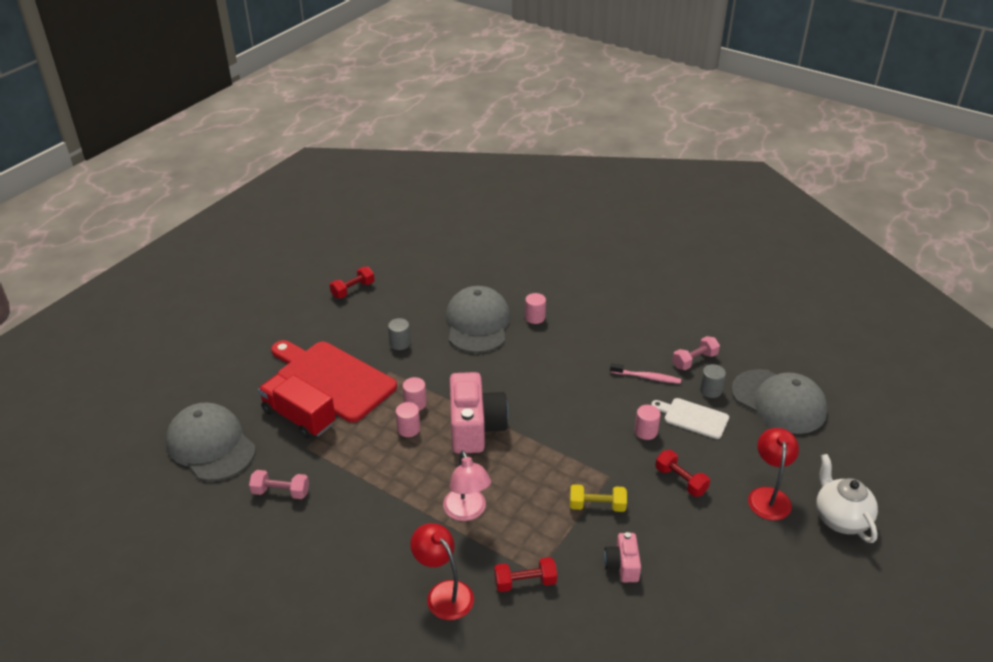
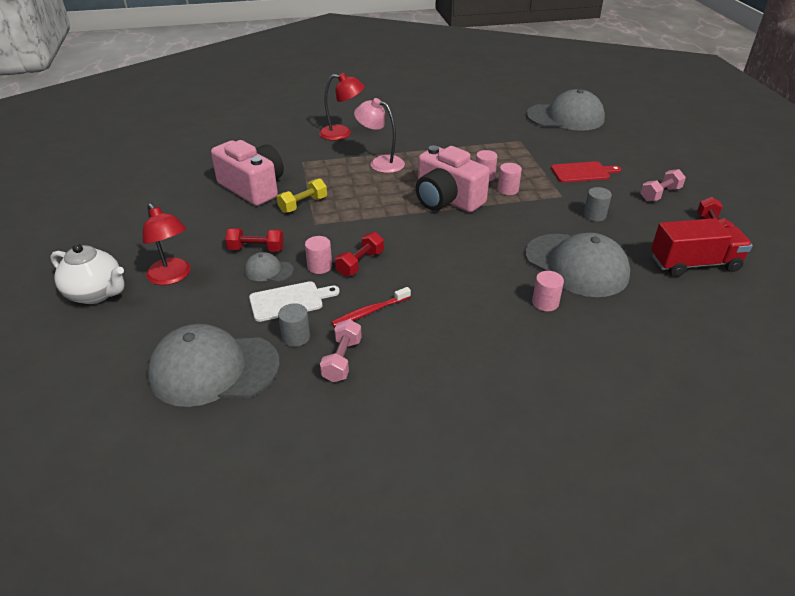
camera: 135 degrees right, 0 degrees up
pink dumbbell [249,470,309,499] -> pink dumbbell moved to [641,169,686,202]
red truck [258,374,336,439] -> red truck moved to [651,218,753,277]
red cutting board [271,340,397,422] -> red cutting board [551,161,621,183], size x0.51
red dumbbell [494,557,557,592] -> red dumbbell moved to [335,232,384,276]
pink camera [604,532,641,582] -> pink camera [211,140,284,206], size x1.96
pink toothbrush [610,364,681,384] -> red toothbrush [331,287,411,327]
none -> grey cap [244,252,294,282]

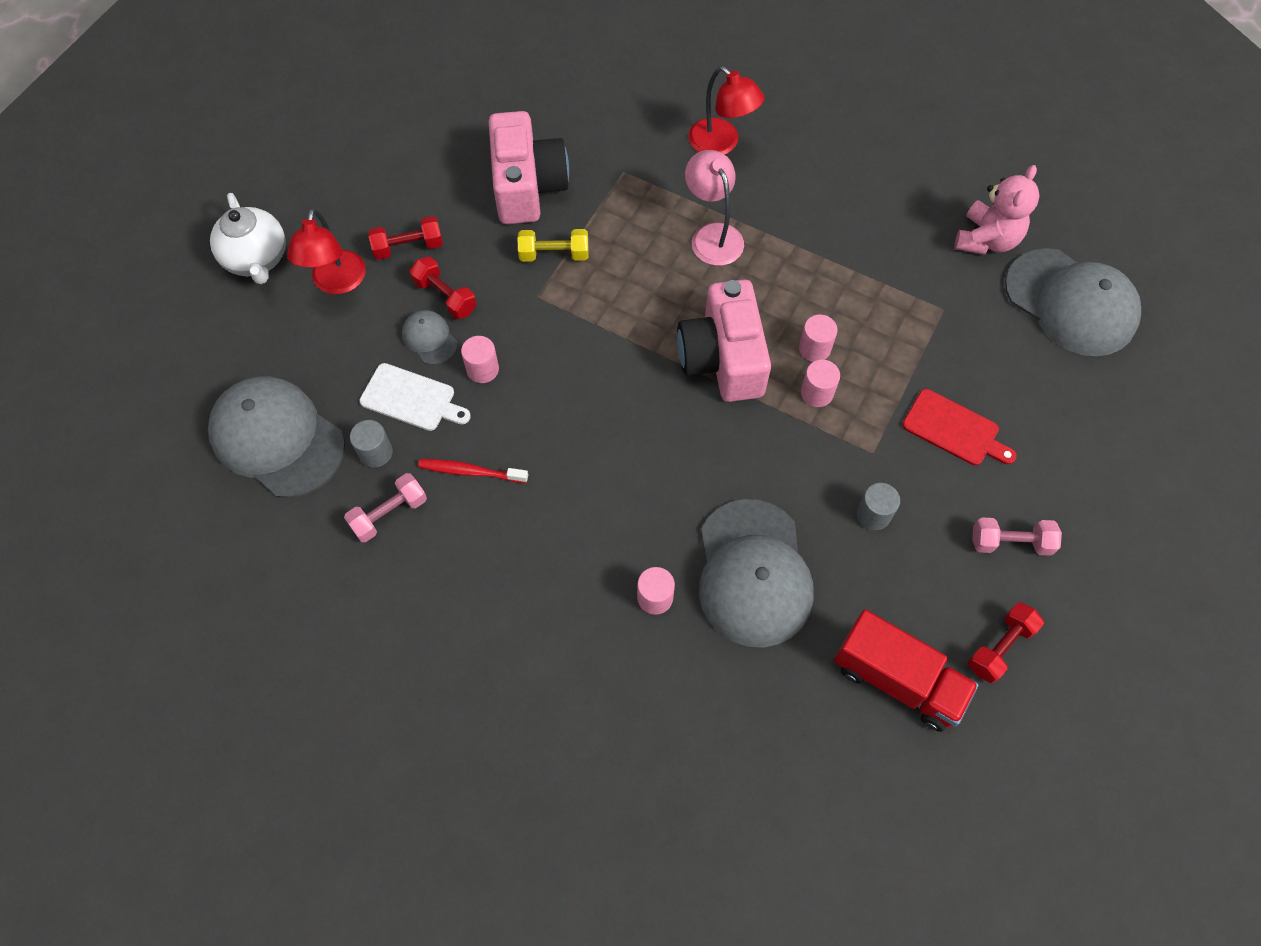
camera: 40 degrees right, 25 degrees up
red dumbbell [335,232,384,276] -> red dumbbell moved to [368,216,443,260]
none -> pink teddy bear [954,165,1040,255]

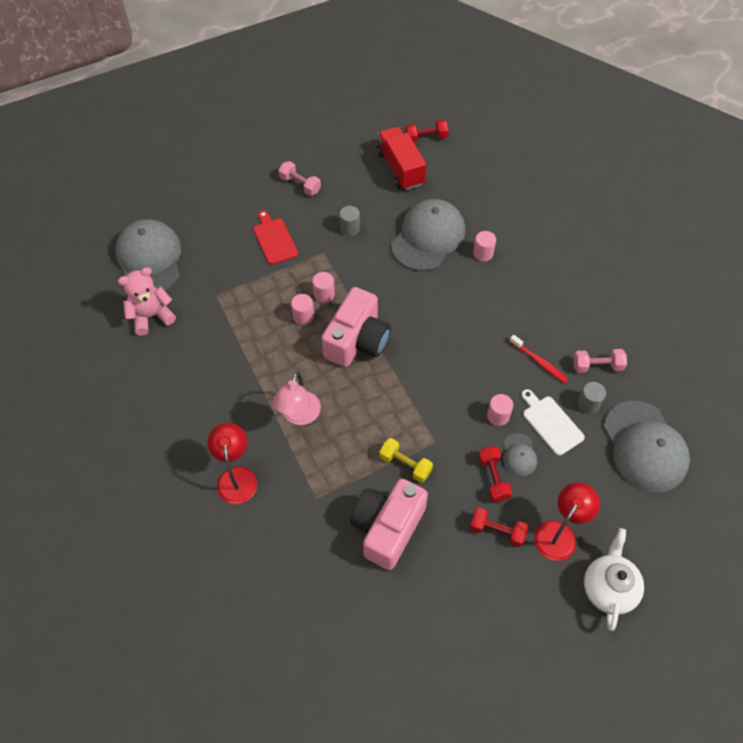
camera: 145 degrees left, 5 degrees down
red dumbbell [968,602,1044,683] -> red dumbbell moved to [405,120,449,143]

